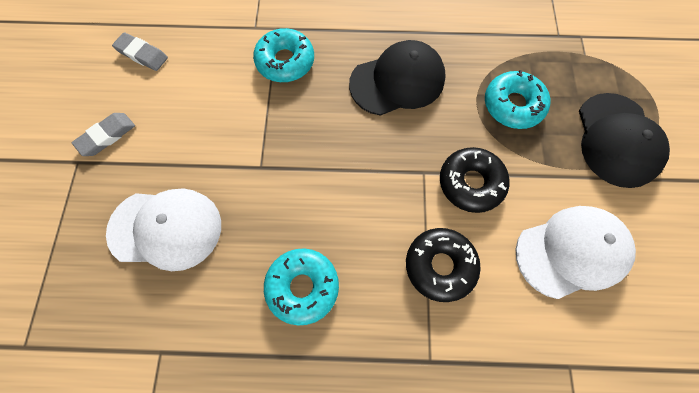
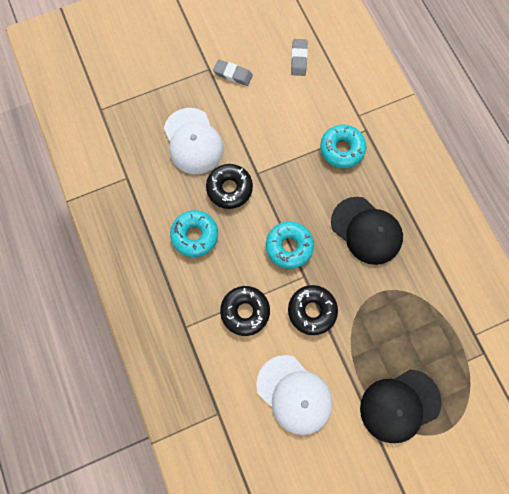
camera: 65 degrees right, 5 degrees up
turquoise donut [485,70,550,129] -> turquoise donut moved to [266,221,314,269]
none -> black donut [206,164,253,209]

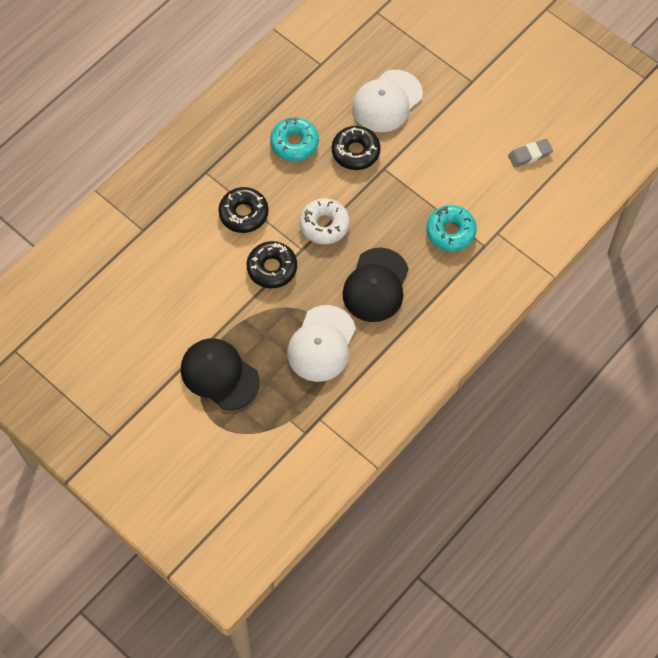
camera: 65 degrees right, 10 degrees down
grey eraser [213,59,253,86] -> none
white cap [256,355,333,435] -> white cap moved to [287,305,356,382]
turquoise donut [266,221,314,269] -> white donut [300,198,350,244]

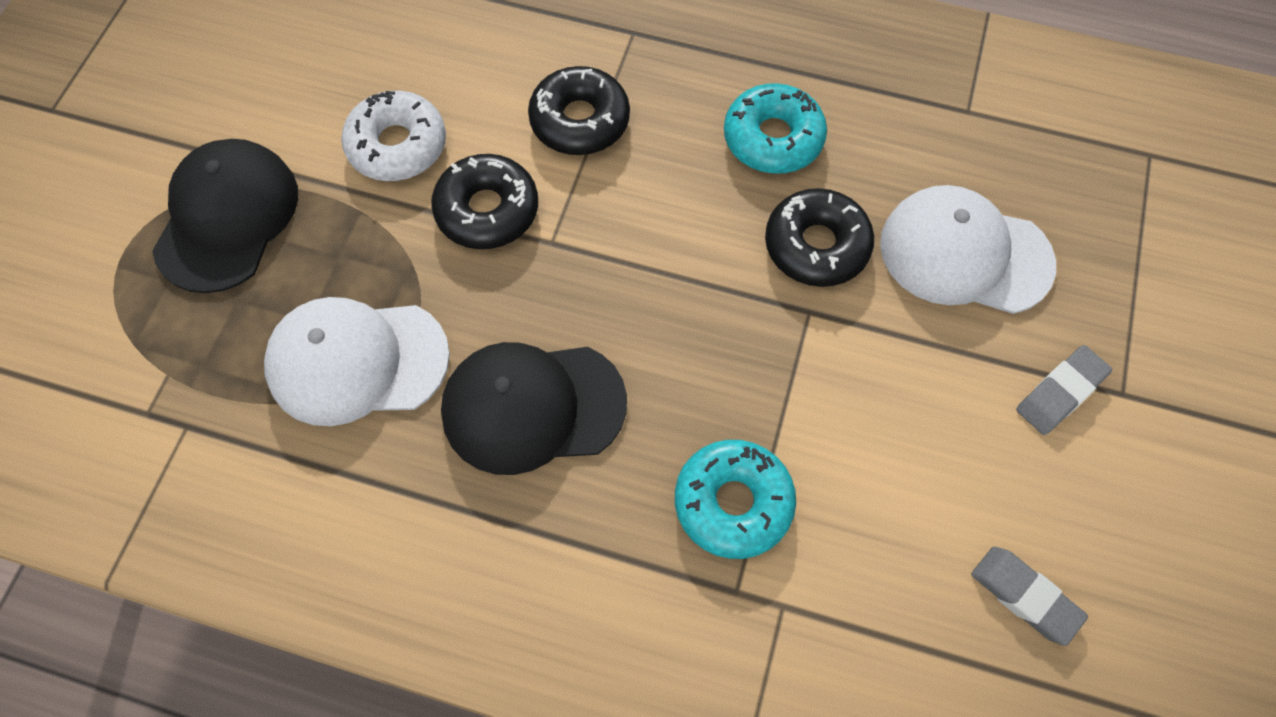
camera: 65 degrees right, 0 degrees up
white donut [300,198,350,244] -> white donut moved to [341,91,446,181]
none -> grey eraser [1016,345,1112,435]

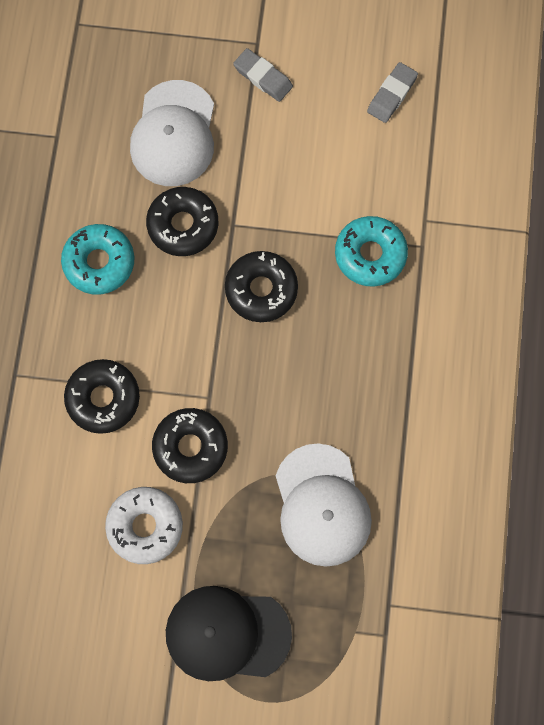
camera: 100 degrees left, 10 degrees up
black cap [441,342,627,475] -> none
none -> black donut [225,251,298,322]

